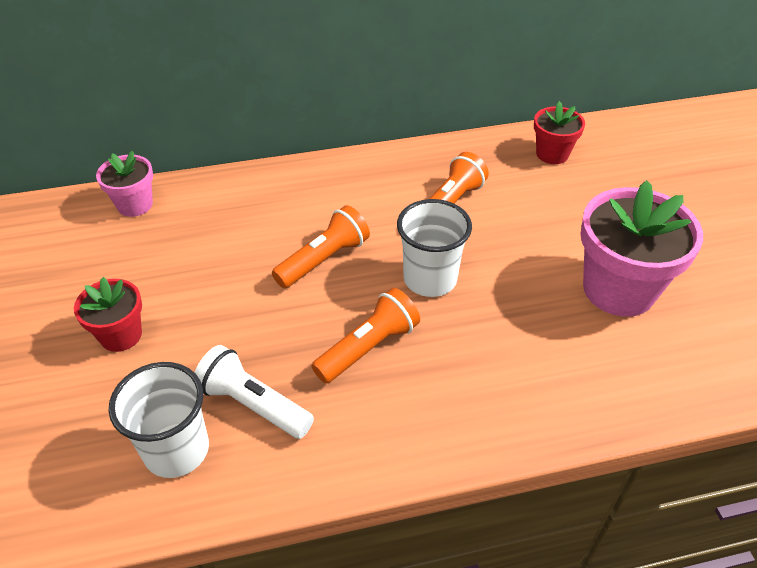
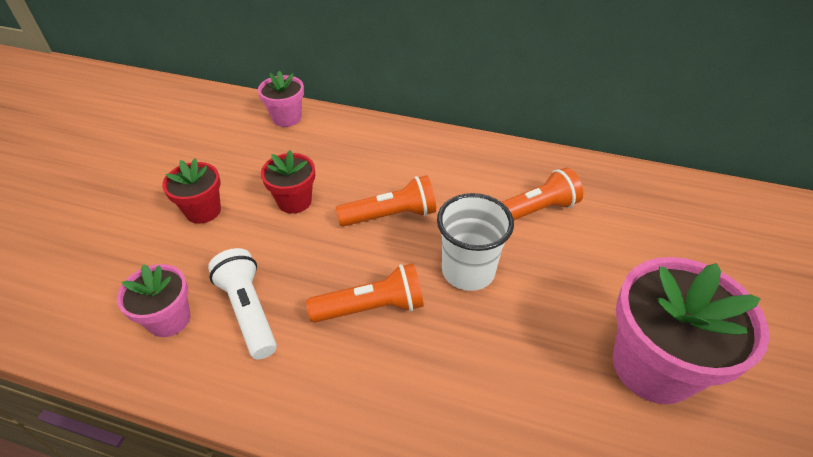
camera: 30 degrees right, 0 degrees up
white cup [109,362,209,478] -> pink flower pot [117,264,190,337]
red flower pot [534,101,585,164] -> red flower pot moved to [261,150,315,214]

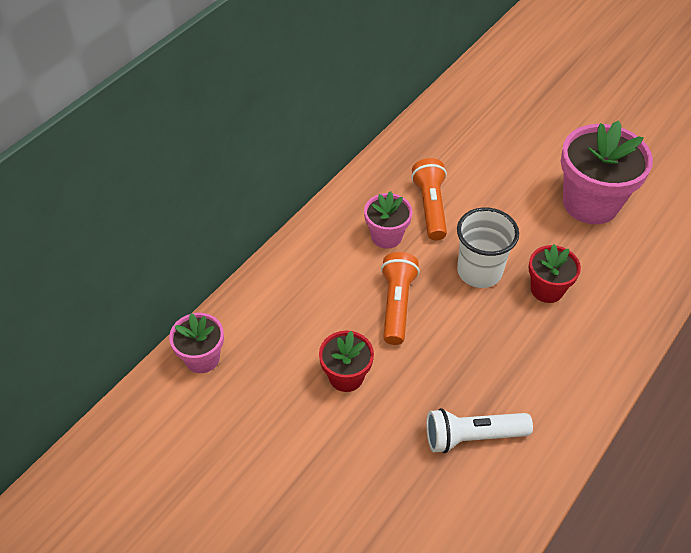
camera: 70 degrees left, 5 degrees up
pink flower pot [117,264,190,337] -> pink flower pot moved to [364,191,412,249]
red flower pot [162,159,221,224] -> red flower pot moved to [529,244,581,303]
orange flashlight [306,263,424,323] -> none

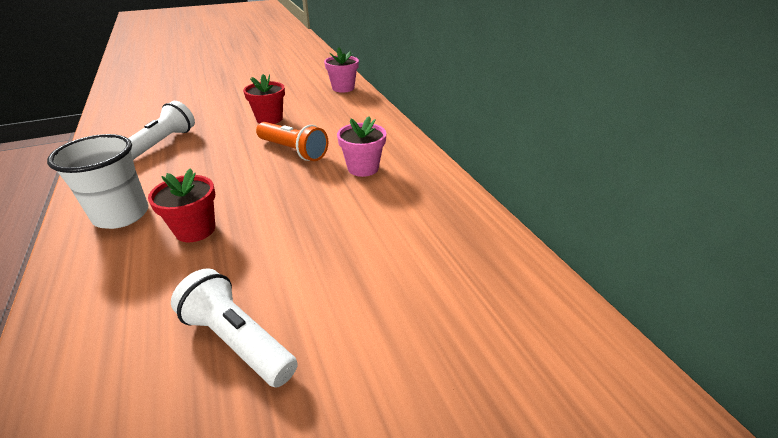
camera: 120 degrees right, 15 degrees down
orange flashlight [411,158,447,240] -> none
white cup [457,207,519,288] -> white cup moved to [47,134,149,229]
pink flower pot [561,120,653,224] -> white flashlight [171,268,298,387]

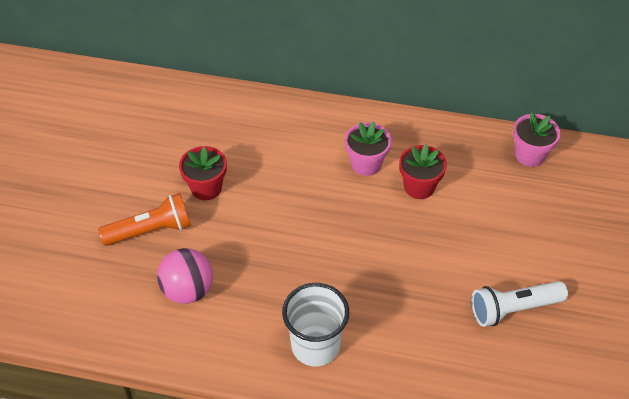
camera: 55 degrees left, 15 degrees up
white flashlight [128,101,195,160] -> pink ball [157,248,213,304]
red flower pot [148,168,215,242] -> red flower pot moved to [399,144,447,199]
orange flashlight [256,122,328,161] -> orange flashlight moved to [98,193,191,246]
pink flower pot [324,47,359,93] -> pink flower pot moved to [513,113,561,167]

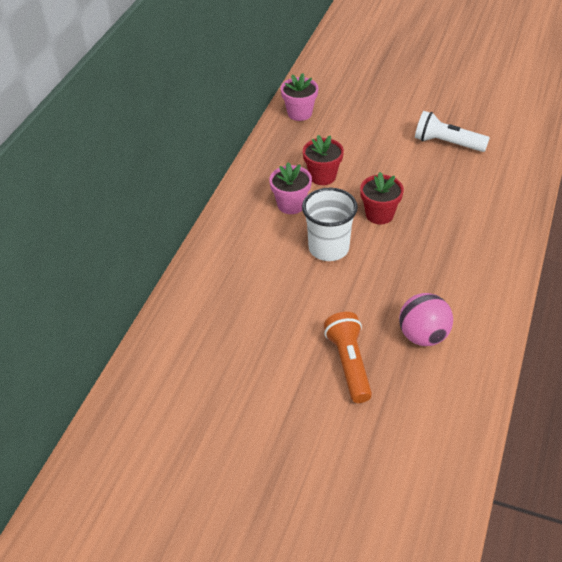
camera: 80 degrees left, 5 degrees down
red flower pot [179,146,227,200] -> red flower pot moved to [360,172,404,224]
white cup [282,283,349,367] -> white cup moved to [302,188,358,261]
white flashlight [472,281,568,327] -> white flashlight turned 120 degrees clockwise [415,111,490,152]

